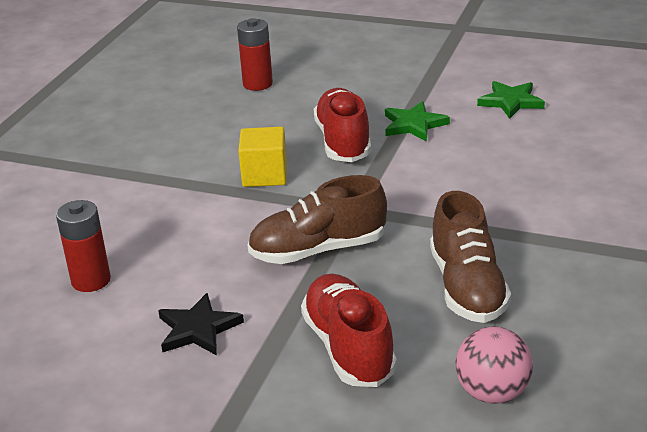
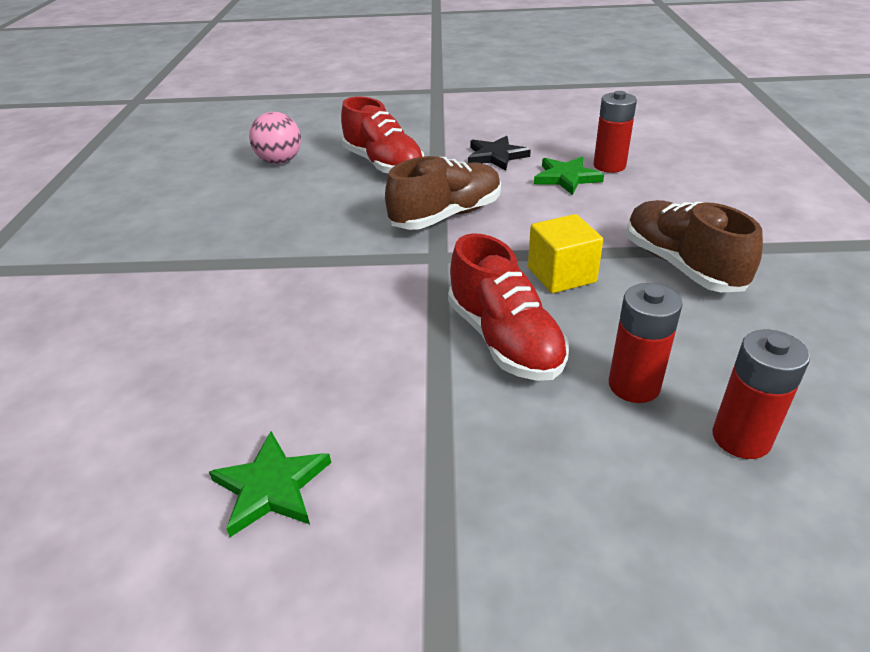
camera: 160 degrees right, 5 degrees up
green star [385,101,450,142] -> green star moved to [534,157,604,195]
brown shoe [430,191,511,323] -> brown shoe moved to [627,200,763,292]
none -> red battery [609,283,683,403]

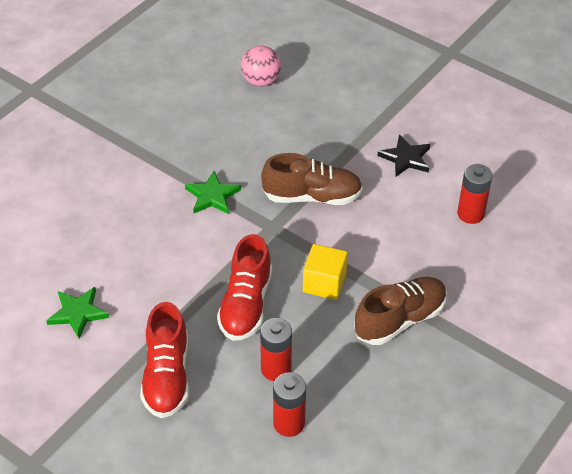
camera: 35 degrees right, 10 degrees up
red shoe [341,96,424,174] -> red shoe moved to [140,302,189,418]
green star [534,157,604,195] -> green star moved to [185,171,241,214]
brown shoe [627,200,763,292] -> brown shoe turned 45 degrees clockwise [354,277,447,345]

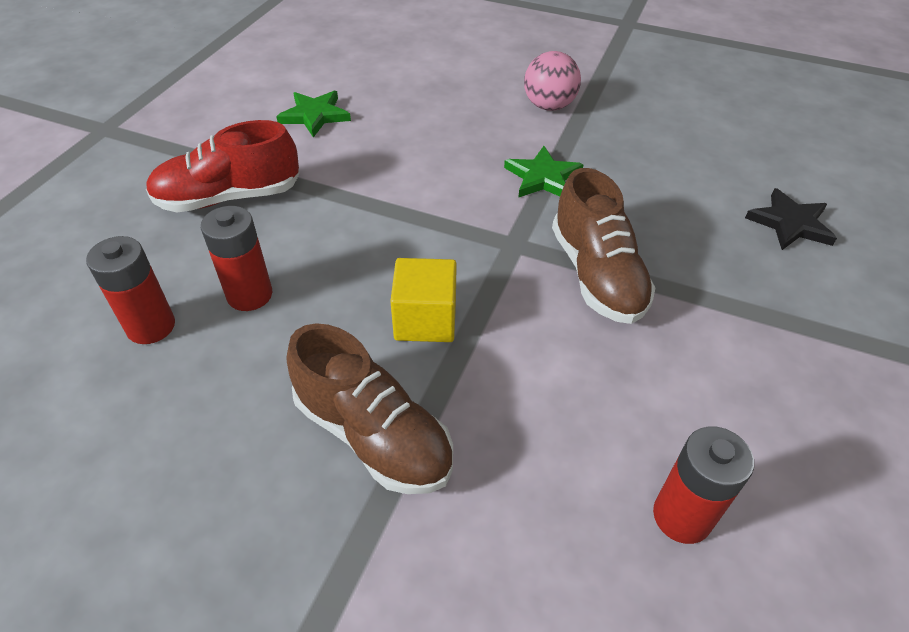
camera: 75 degrees right, 0 degrees up
red shoe [217,234,272,341] -> none
pink ball [241,46,281,87] -> pink ball moved to [524,51,581,111]
black star [378,134,430,177] -> black star moved to [745,188,837,250]

